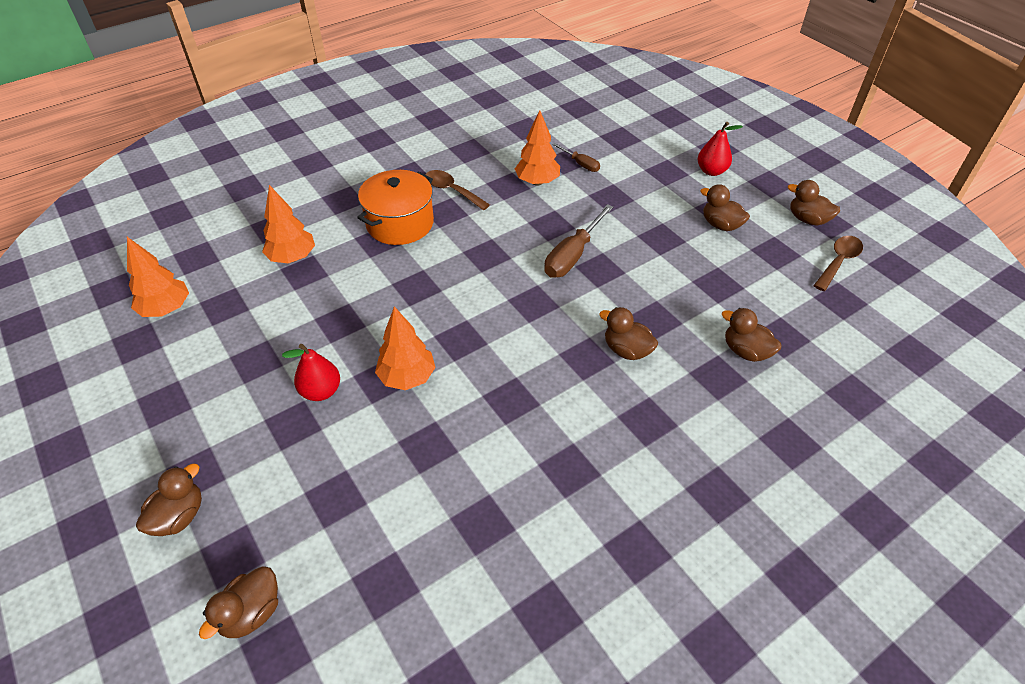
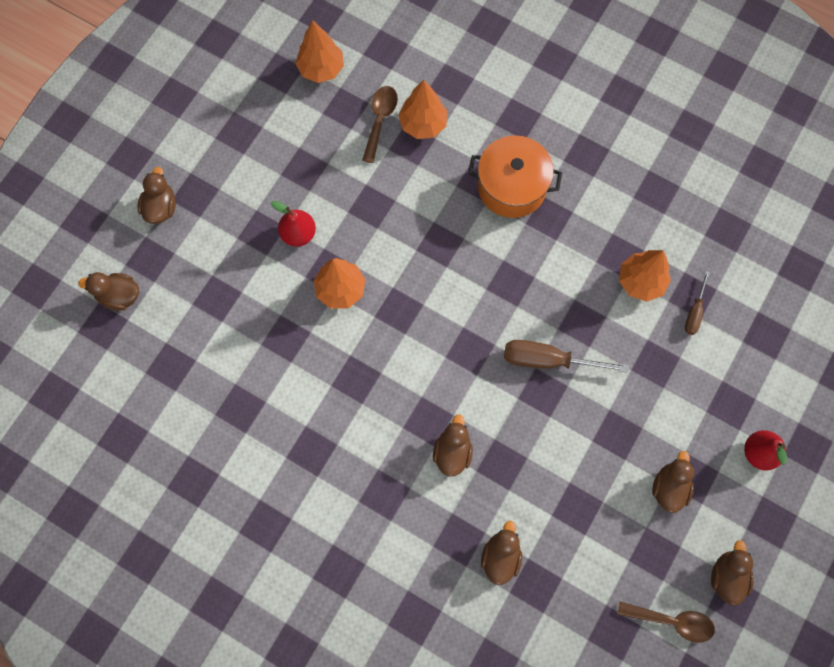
camera: 65 degrees right, 25 degrees up
brown duck [136,464,202,536] -> brown duck turned 90 degrees counterclockwise [137,167,176,224]
brown spoon [425,170,490,210] -> brown spoon moved to [362,86,398,163]

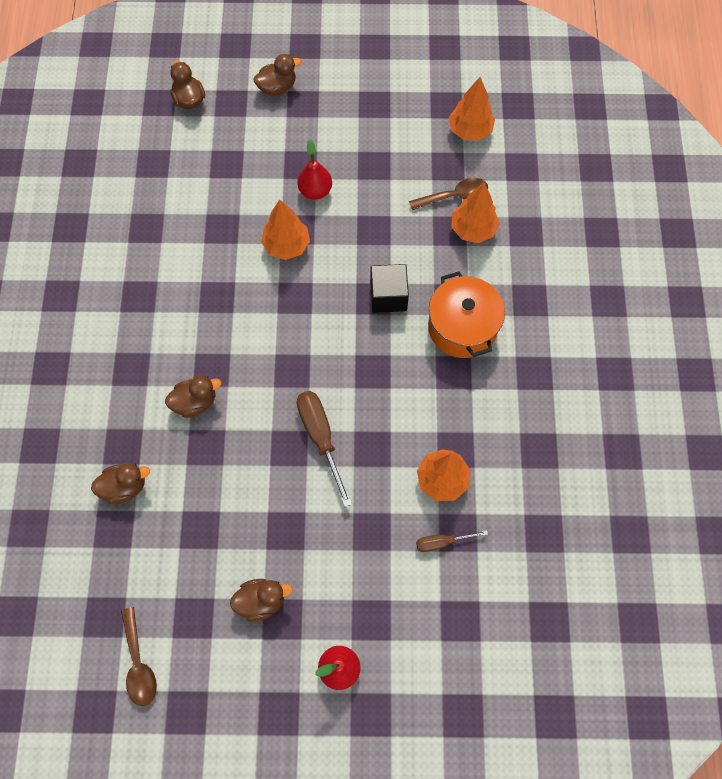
camera: 60 degrees right, 5 degrees down
brown duck [711,540,754,606] -> none
none -> black cube [370,264,409,313]

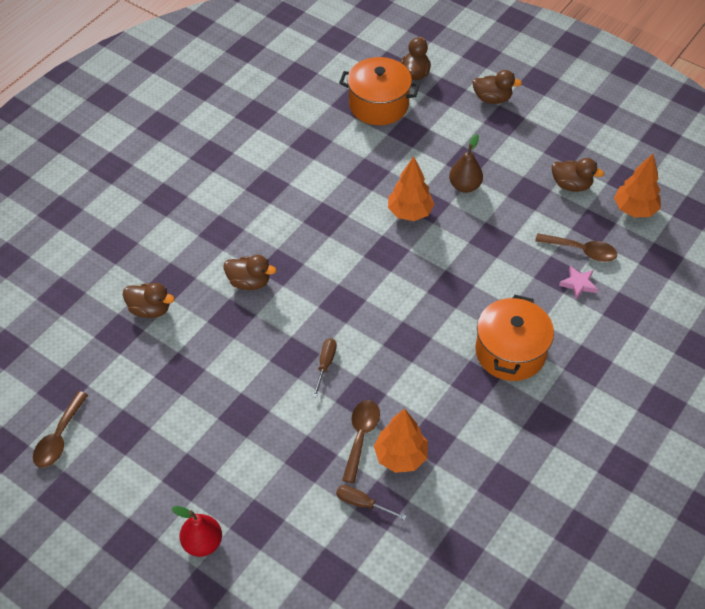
camera: 35 degrees right, 15 degrees down
brown duck [230,579,293,622] -> brown duck moved to [552,158,604,192]
red pear [297,140,332,200] -> brown pear [449,134,483,193]
brown screwdriver [297,391,352,507] -> brown screwdriver [312,338,337,398], size x0.56
black cube [370,264,409,313] -> none
orange tree [451,182,500,243] -> pink star [559,266,598,300]
none -> orange pot [339,57,420,125]
none -> brown spoon [342,400,380,483]

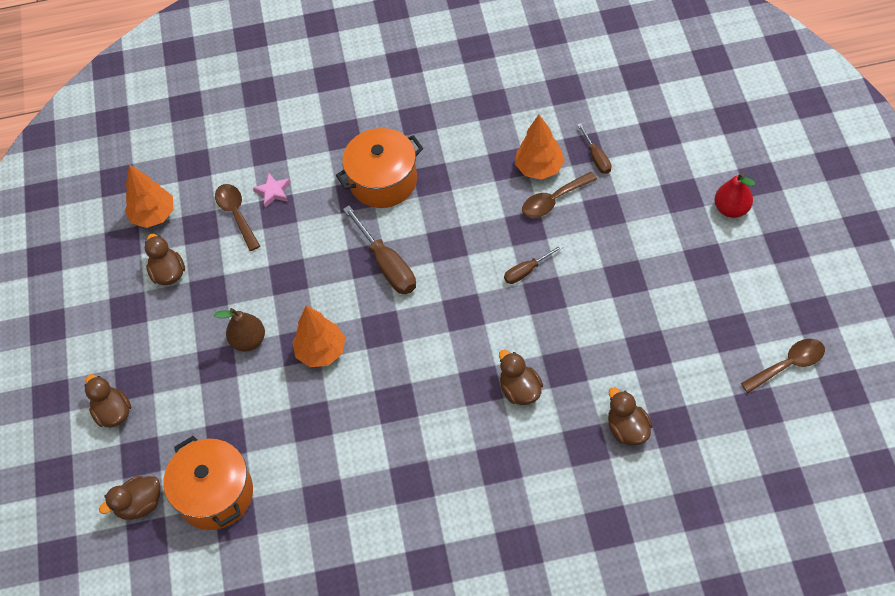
camera: 130 degrees left, 5 degrees up
none -> brown screwdriver [343,206,416,294]

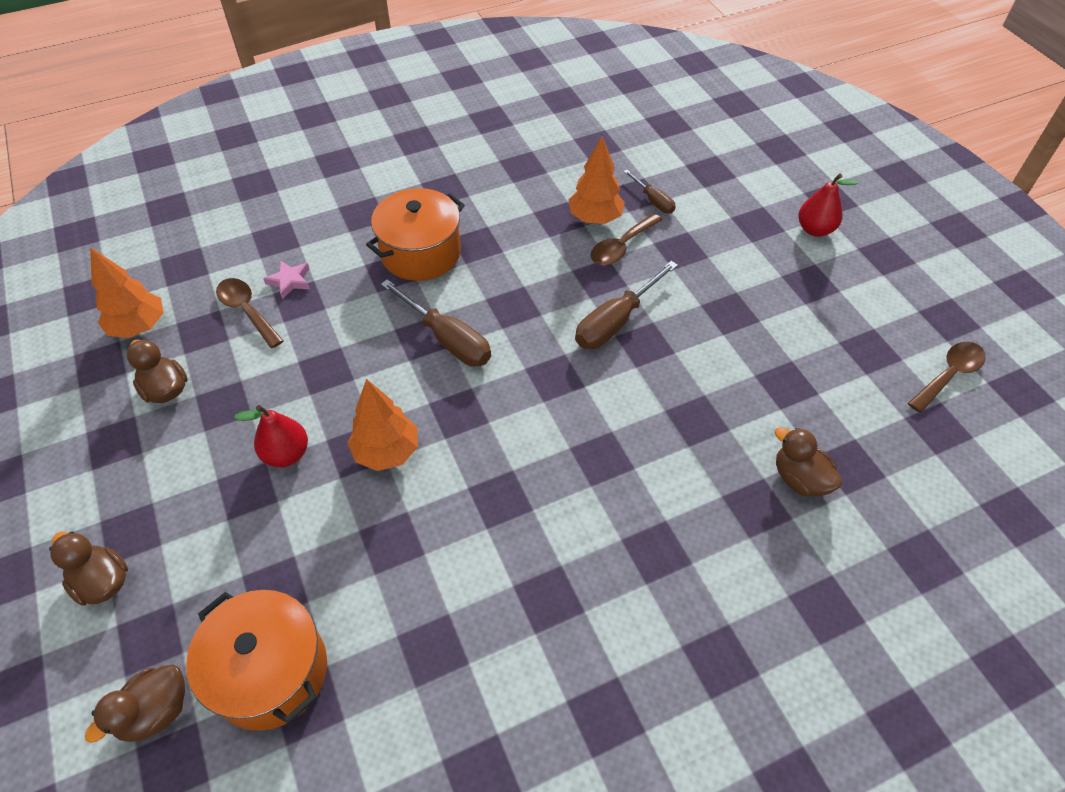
camera: 20 degrees left, 5 degrees down
brown pear [214,308,265,352] -> red pear [234,405,308,467]
brown duck [499,350,543,405] -> none
brown screwdriver [504,245,563,284] -> brown screwdriver [575,261,678,349], size x1.78

